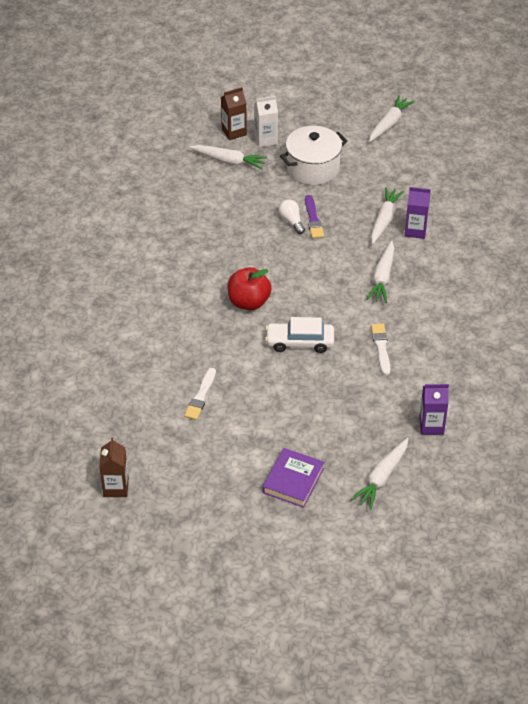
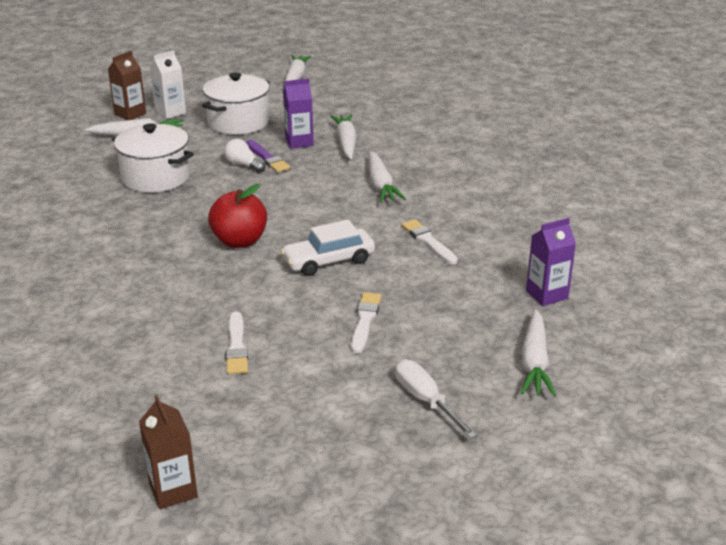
camera: 25 degrees left, 15 degrees down
purple book [263,448,324,508] -> white screwdriver [395,359,477,439]
purple carton [405,187,431,239] -> purple carton moved to [283,79,313,149]
none -> white pot [112,124,194,193]
none -> white brush [351,292,381,353]

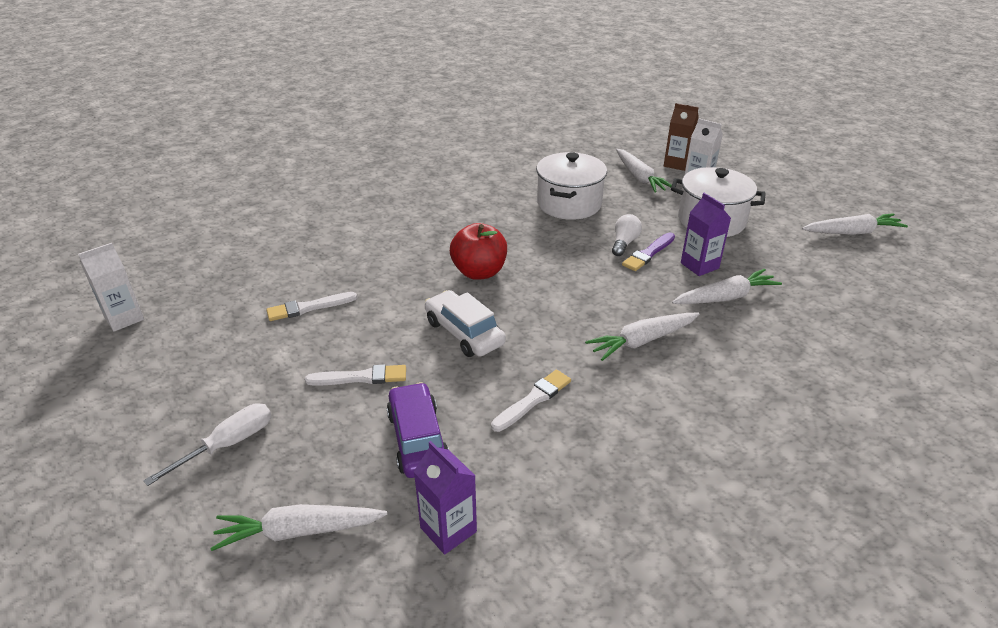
camera: 75 degrees right, 5 degrees up
brown carton [139,395,198,509] -> white carton [78,243,144,332]
none -> purple car [387,382,449,478]

